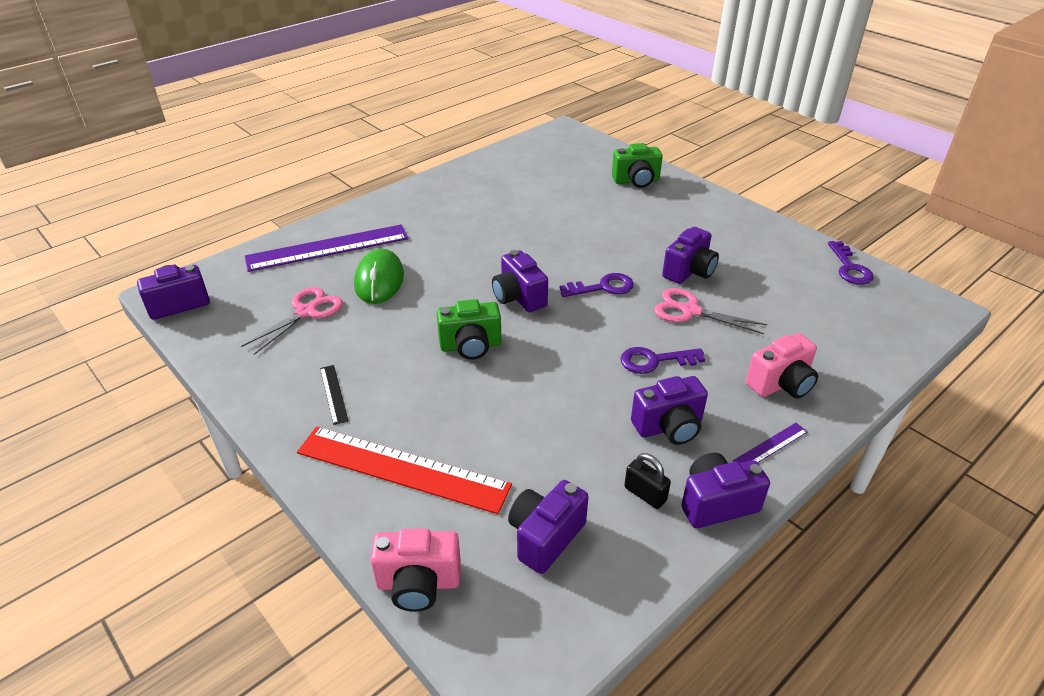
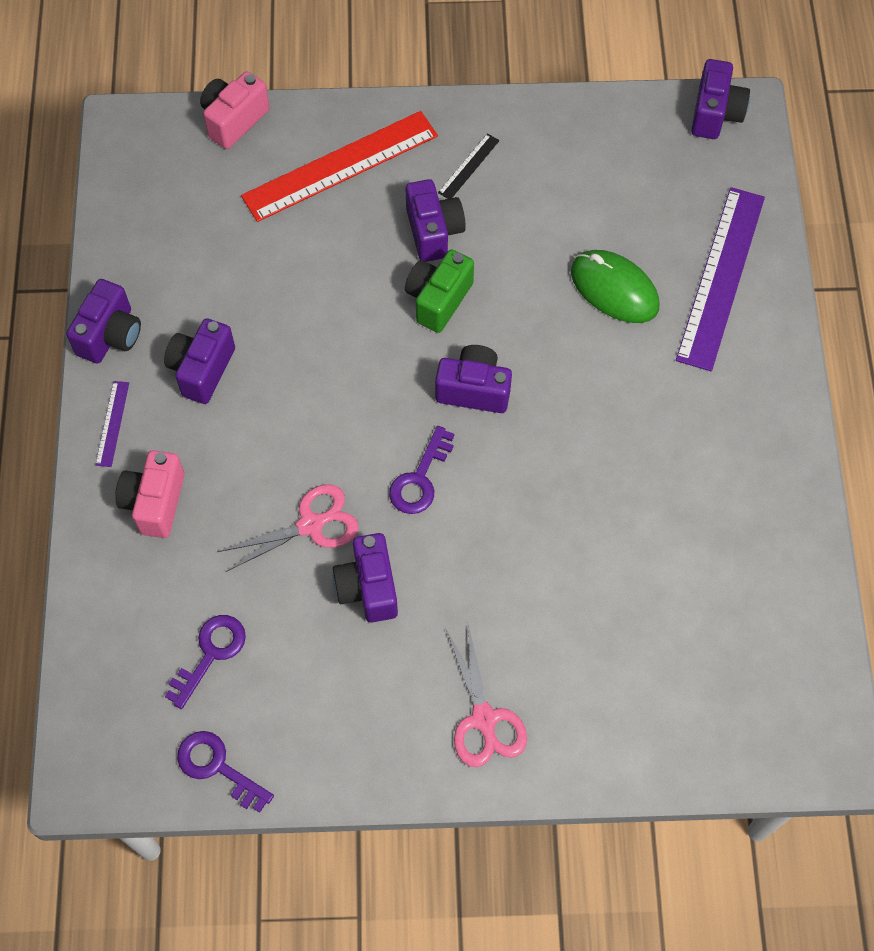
camera: 130 degrees right, 25 degrees up
pink scissors [241,287,343,355] -> pink scissors moved to [446,624,527,767]
black ruler [320,365,349,425] -> black ruler turned 75 degrees counterclockwise [438,133,500,199]
purple camera [508,480,588,574] -> purple camera moved to [406,179,466,262]
green camera [612,143,663,188] -> none
purple key [620,347,705,374] -> purple key moved to [165,615,246,709]
black padlock [624,453,671,509] -> none

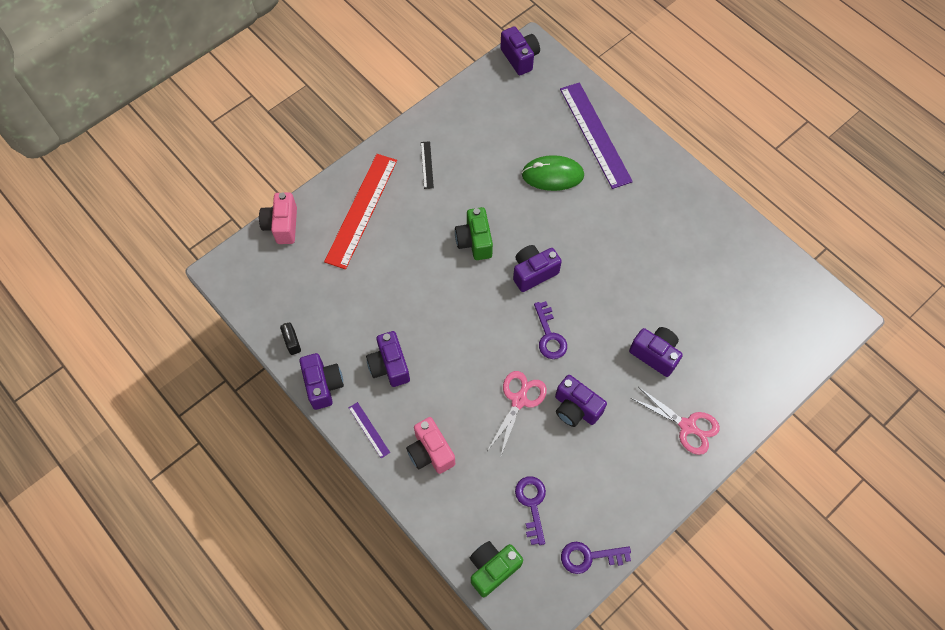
camera: 40 degrees left, 0 degrees up
purple camera [406,179,466,262] -> purple camera moved to [629,327,683,377]
none -> black padlock [280,322,301,355]
none -> green camera [470,541,523,597]

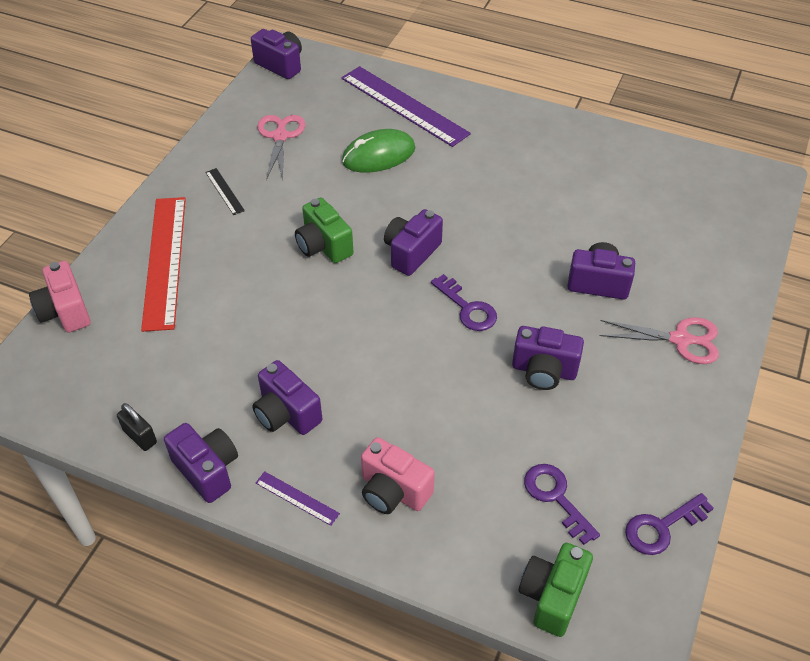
camera: 25 degrees left, 15 degrees down
pink scissors [488,371,547,455] -> pink scissors moved to [257,115,305,181]

